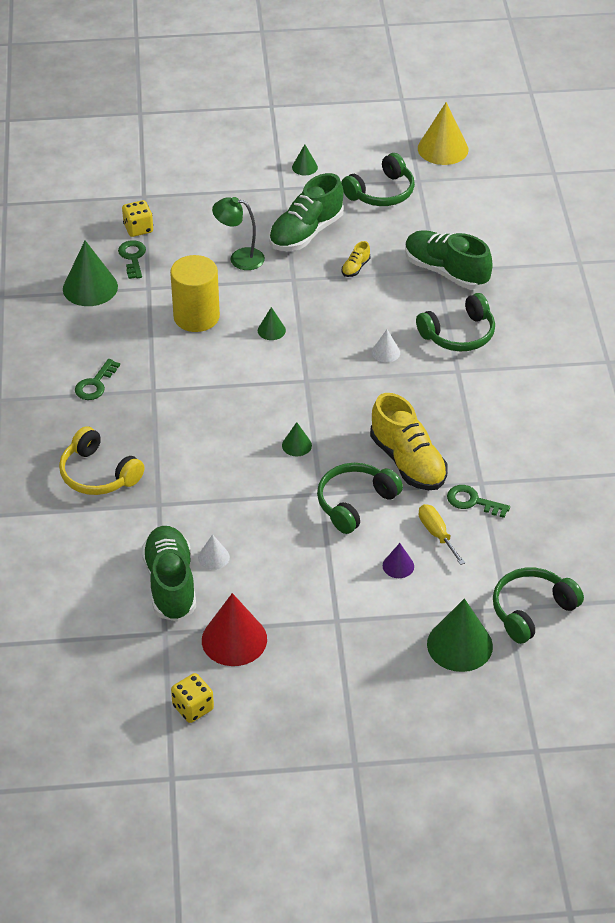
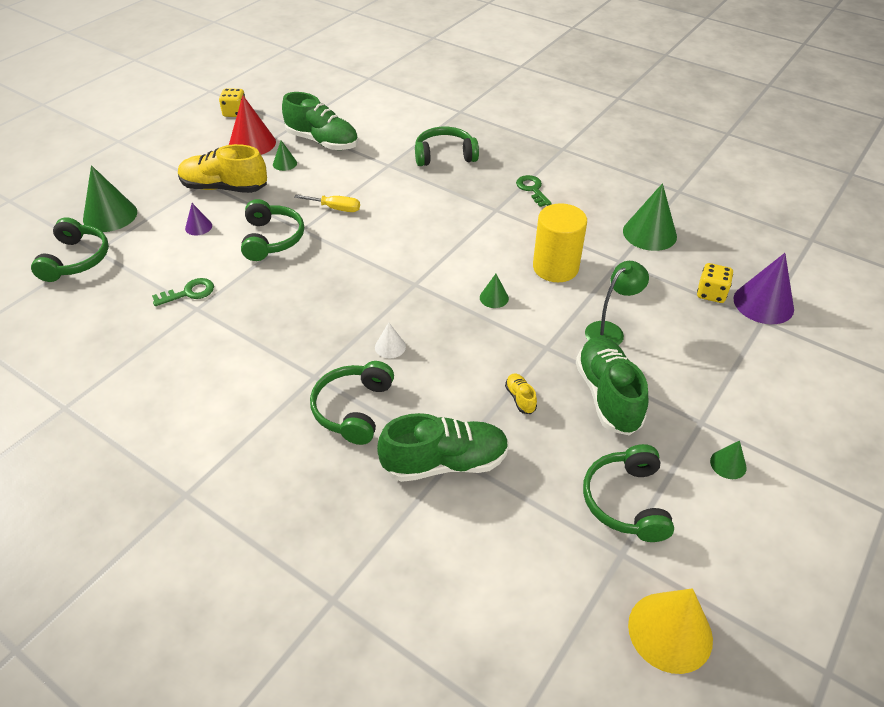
camera: 130 degrees right, 0 degrees up
yellow headphones [59,426,145,495] -> green headphones [415,127,479,166]
green key [118,240,146,279] -> none
white cone [198,534,230,570] -> none
green cone [282,422,312,456] -> green cone moved to [273,140,297,171]
yellow shoe [370,393,448,490] -> yellow shoe moved to [178,144,267,193]
yellow screwdriver [419,504,465,565] -> yellow screwdriver moved to [294,195,360,212]
none -> purple cone [734,253,794,324]

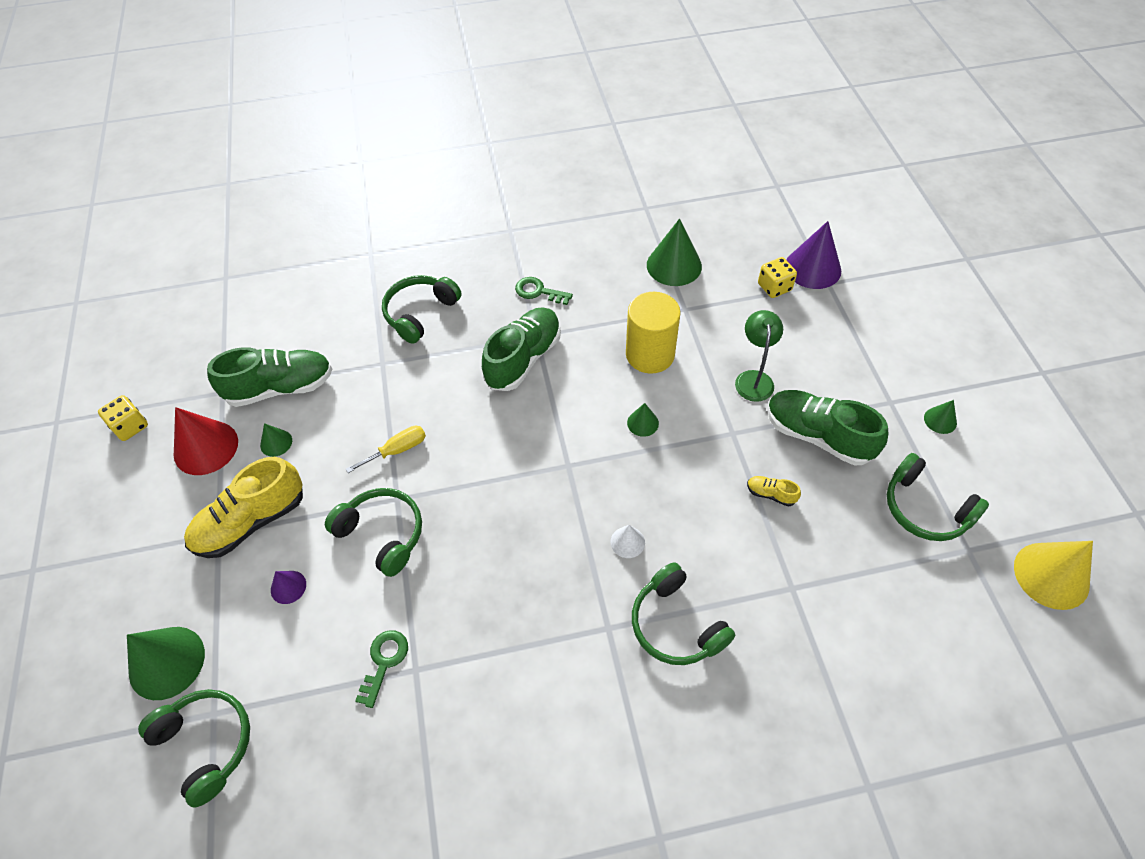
camera: 45 degrees left, 10 degrees up
green shoe [377,413,509,482] -> green shoe moved to [482,307,561,391]

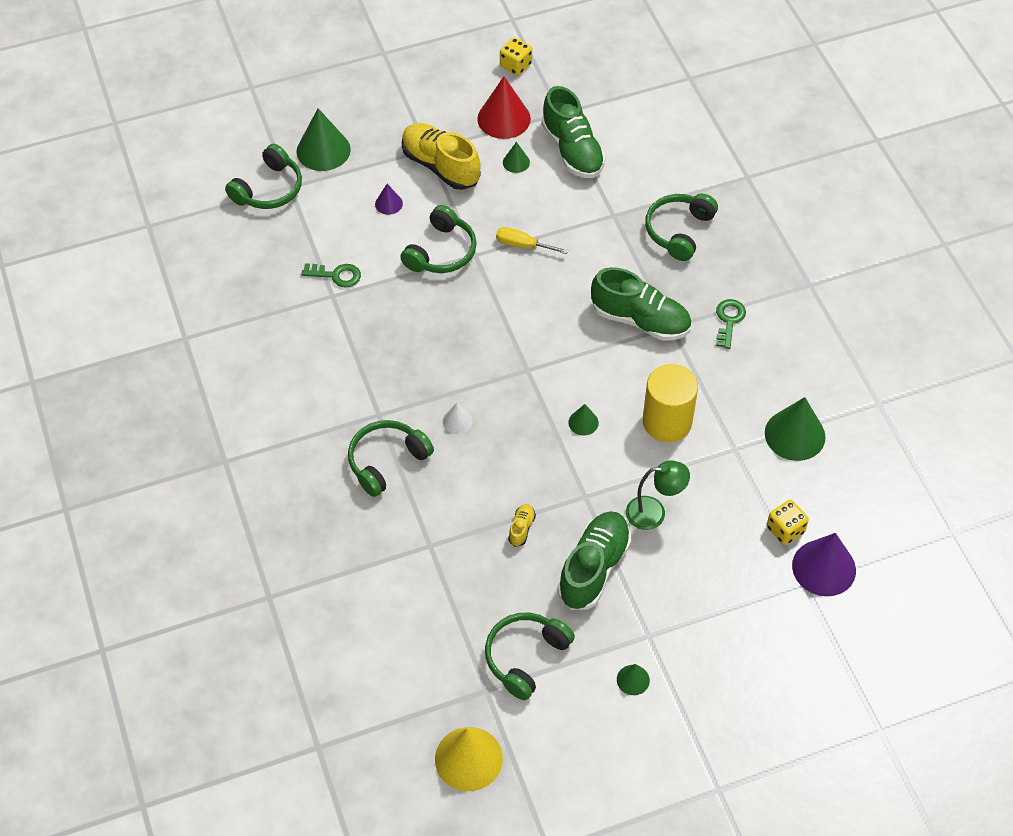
camera: 80 degrees right, 0 degrees up
yellow screwdriver [346,426,426,473] -> yellow screwdriver turned 150 degrees clockwise [496,227,568,254]
green headphones [382,275,462,344] -> green headphones turned 90 degrees counterclockwise [645,194,718,261]

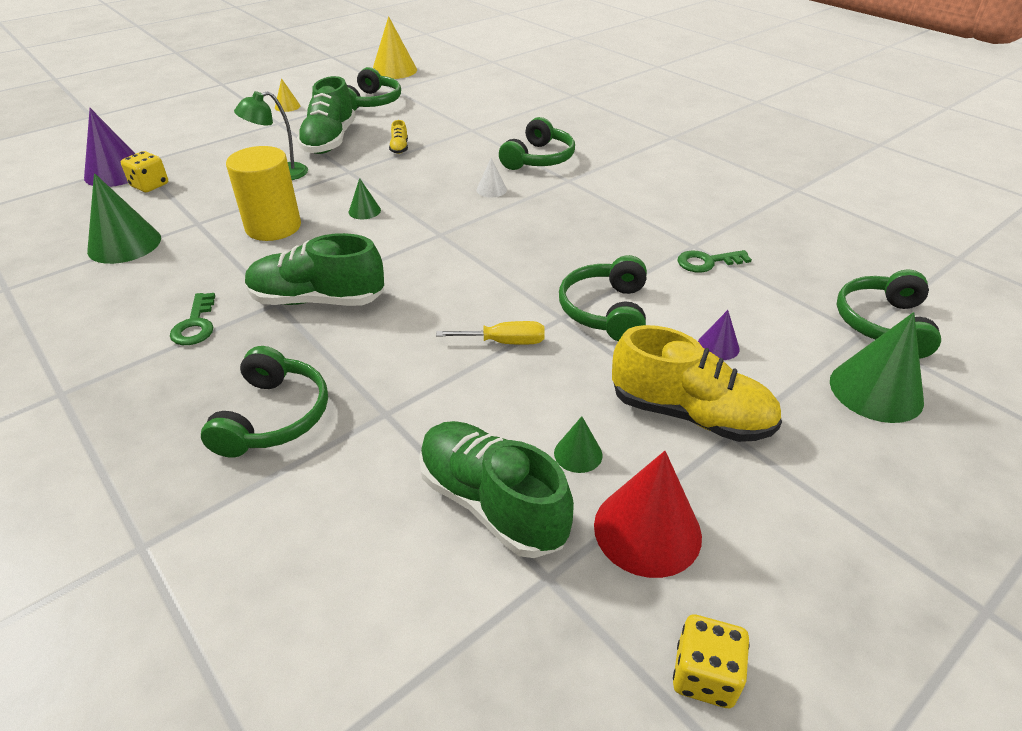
camera: 160 degrees right, 15 degrees down
green cone [617,664,650,695] -> yellow cone [275,78,300,112]

